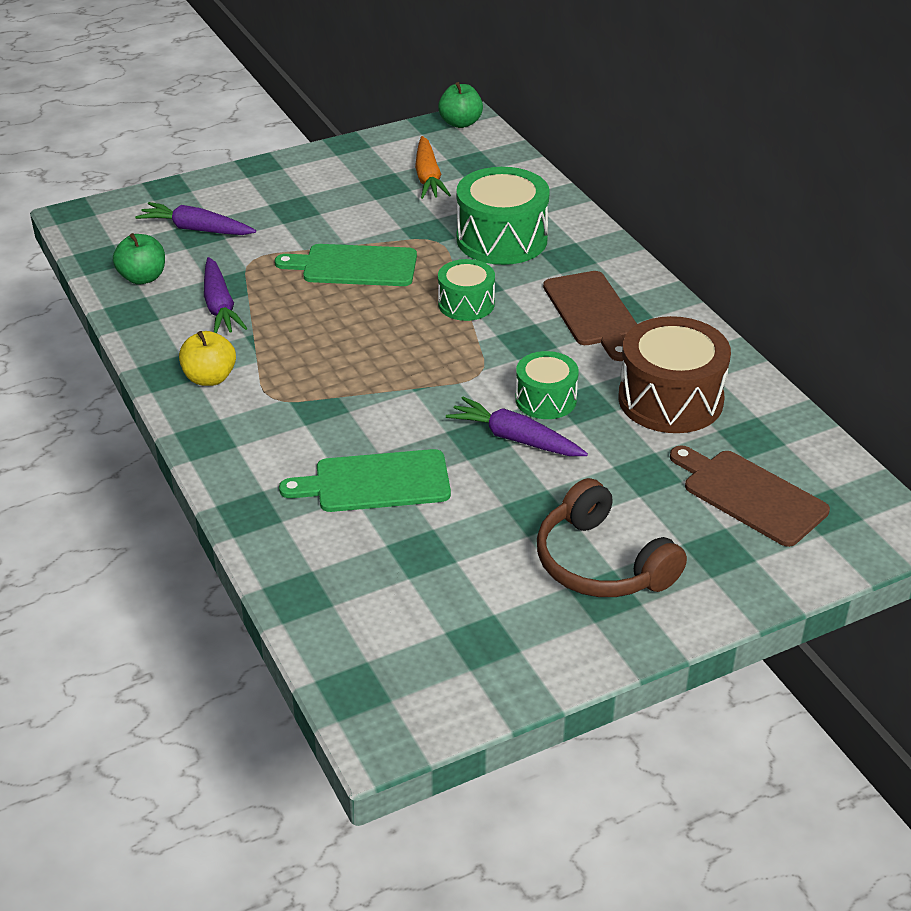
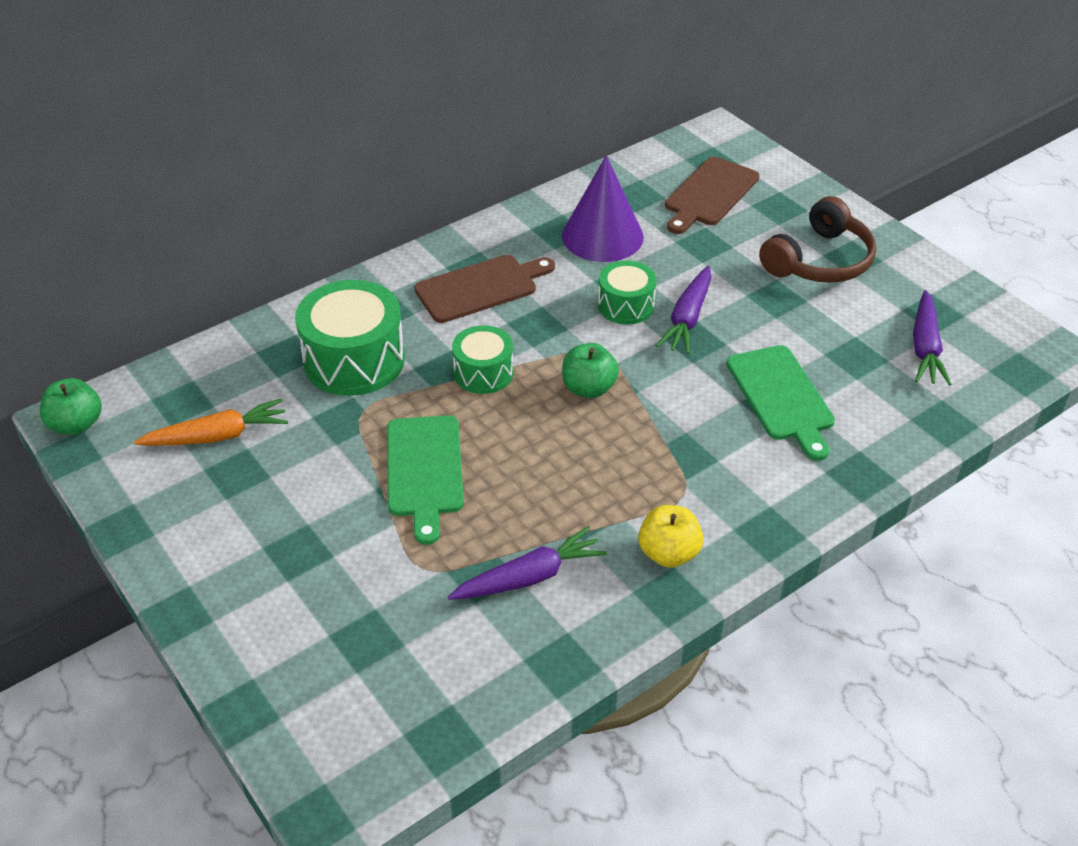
camera: 100 degrees left, 5 degrees up
green apple [113,233,165,285] -> green apple moved to [562,343,619,398]
purple carrot [135,202,256,235] -> purple carrot moved to [913,290,951,386]
brown drum [619,316,731,433] -> purple cone [562,155,644,262]

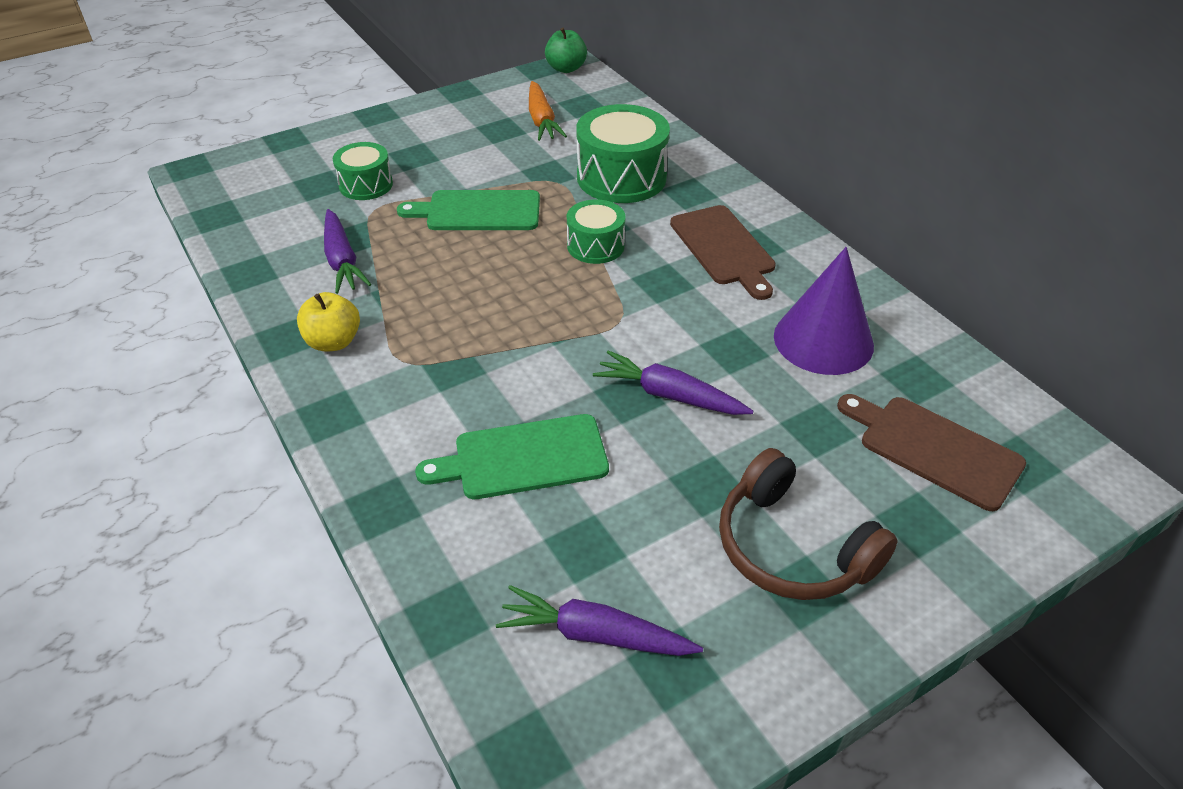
camera: 95 degrees right, 0 degrees up
green apple [562,343,619,398] -> none
green drum [598,260,657,324] -> green drum moved to [333,142,393,200]

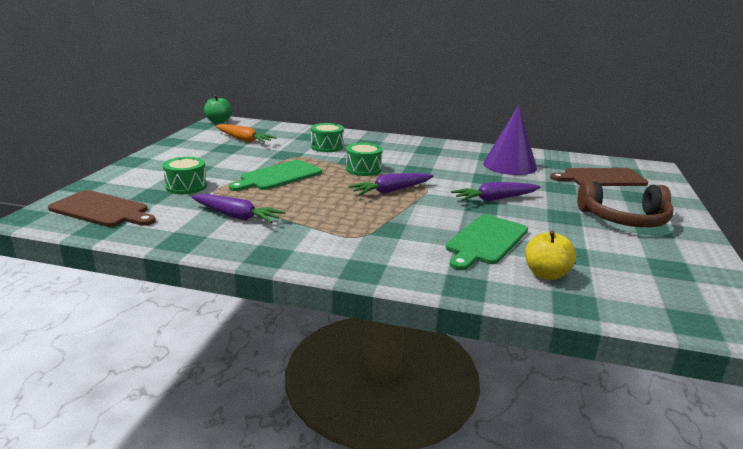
camera: 45 degrees left, 20 degrees down
yellow apple [297,292,360,351] -> yellow apple moved to [525,231,576,280]
purple carrot [496,585,703,656] -> purple carrot moved to [348,173,433,195]
green drum [576,104,670,203] -> green drum [311,123,344,152], size x0.59
brown cutting board [670,205,776,300] -> brown cutting board moved to [48,190,156,227]

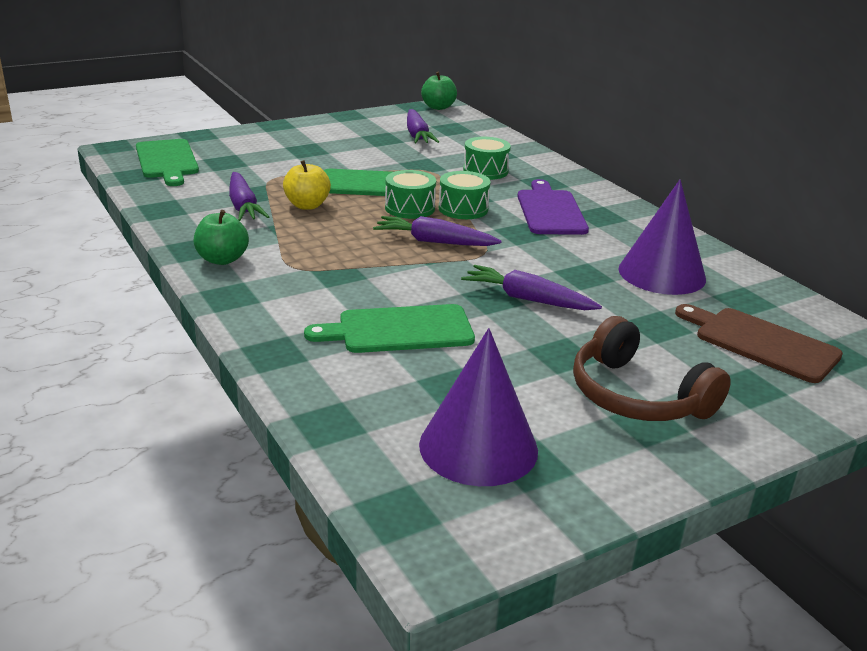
camera: 45 degrees right, 5 degrees up
brown cutting board [48,190,156,227] -> green cutting board [136,139,199,186]
green drum [163,157,207,194] -> green drum moved to [385,170,436,219]
orange carrot [216,124,277,143] -> purple carrot [407,109,439,143]
yellow apple [525,231,576,280] -> yellow apple moved to [283,160,331,210]
none -> green apple [194,210,249,265]
none -> purple cone [419,328,538,486]
none -> purple cutting board [517,179,589,235]

